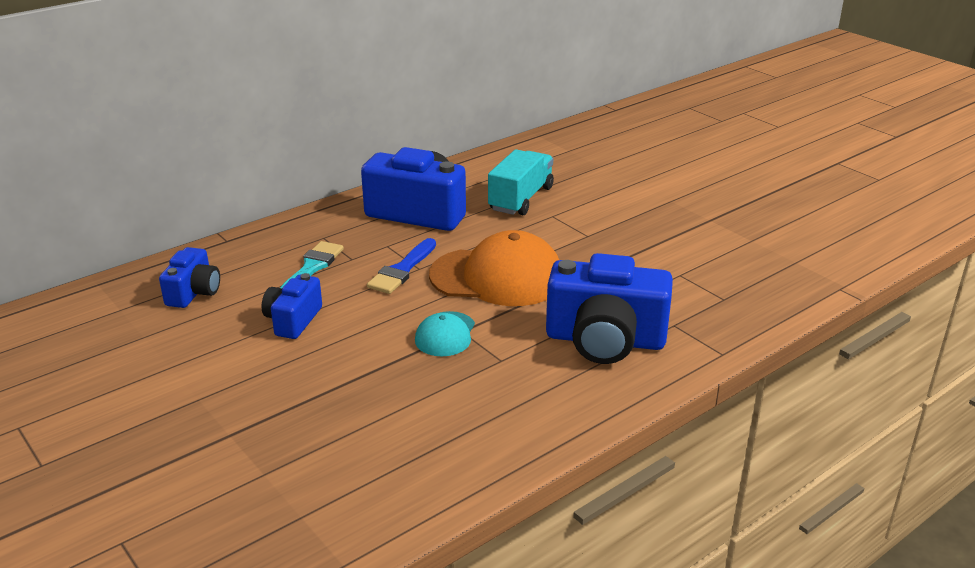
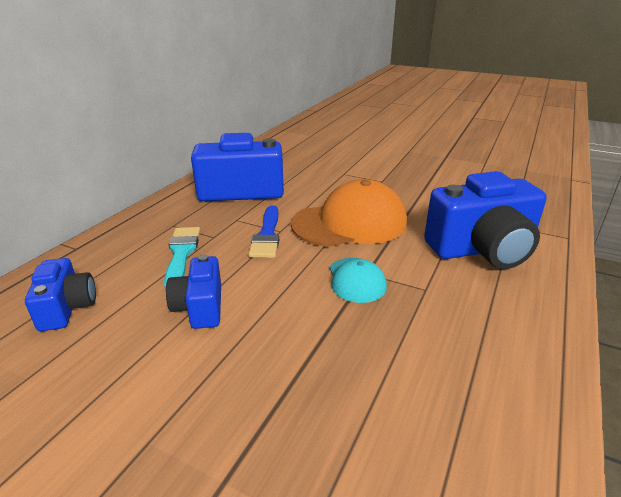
camera: 25 degrees left, 0 degrees up
turquoise truck [488,149,554,215] -> none

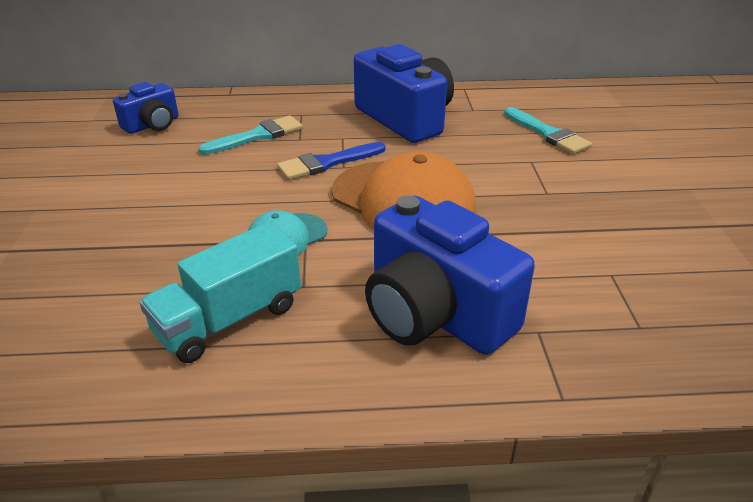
camera: 60 degrees right, 5 degrees up
blue camera [166,254,221,329] -> none
none -> turquoise truck [139,223,301,363]
none -> turquoise brush [504,107,592,154]

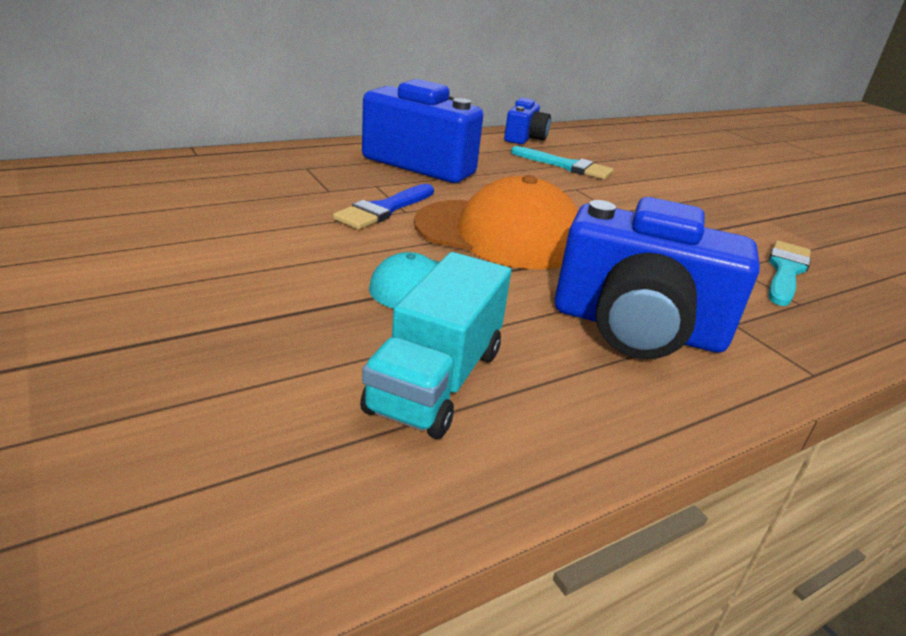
camera: 30 degrees left, 5 degrees down
blue camera [113,82,178,134] -> blue camera moved to [504,98,551,144]
turquoise brush [199,116,303,155] -> turquoise brush moved to [769,241,811,306]

